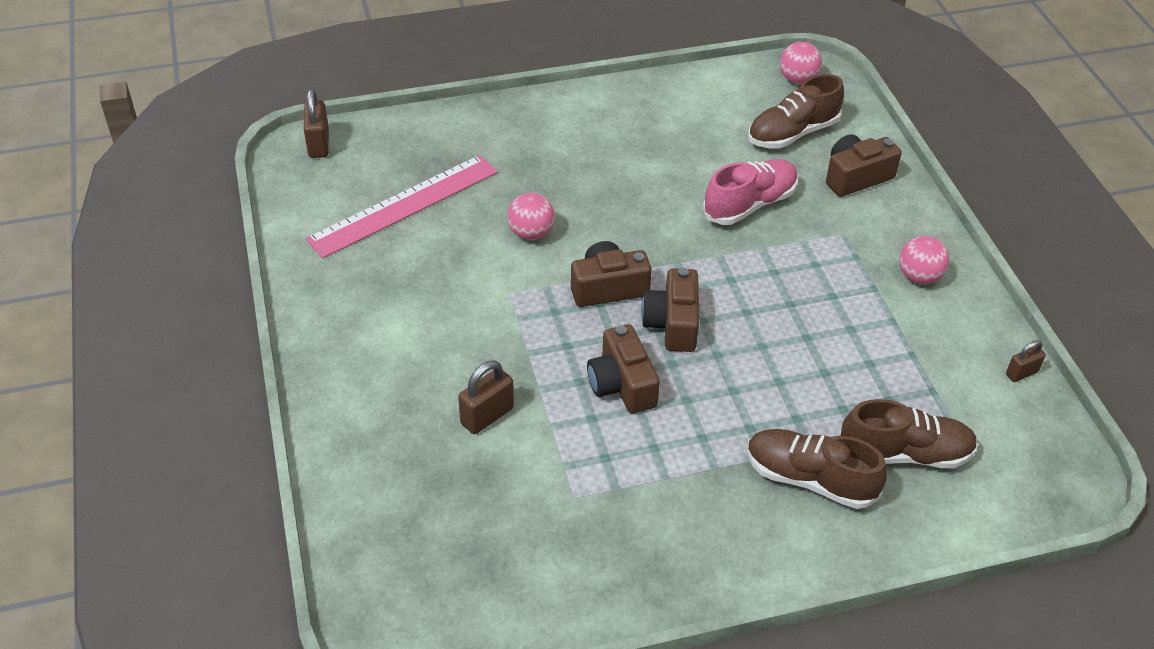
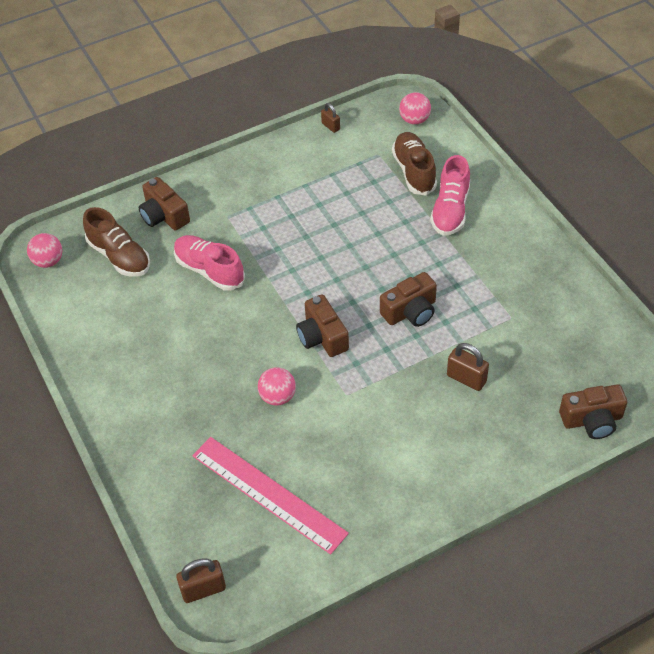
camera: 100 degrees left, 5 degrees up
brown camera [641,267,699,352] -> brown camera moved to [559,384,627,439]
brown shoe [747,429,887,509] -> pink shoe [430,155,470,236]
pink ball [899,236,950,284] -> pink ball moved to [399,92,431,125]

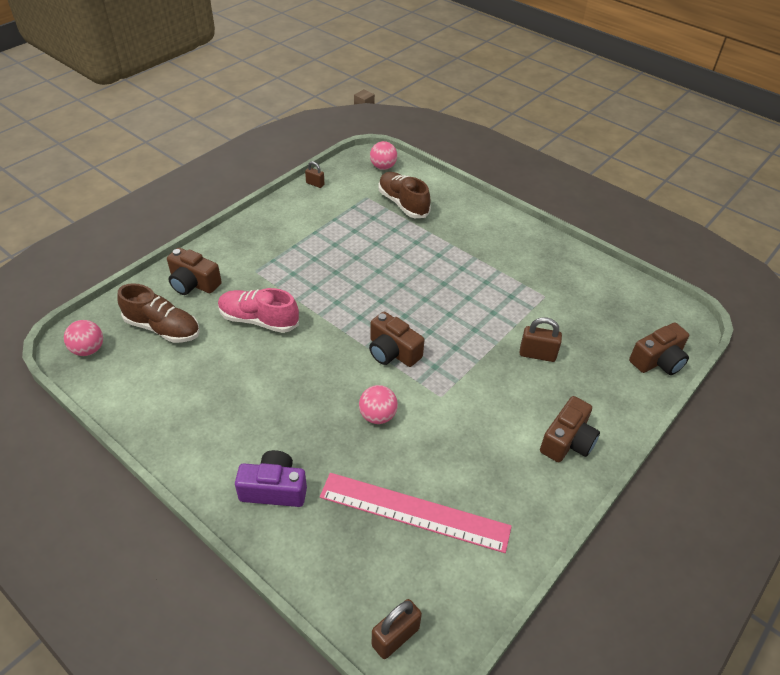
camera: 25 degrees left, 5 degrees down
brown camera [380,272,437,327] -> brown camera moved to [540,396,600,462]
pink shoe [430,155,470,236] -> none
none -> purple camera [235,450,307,507]

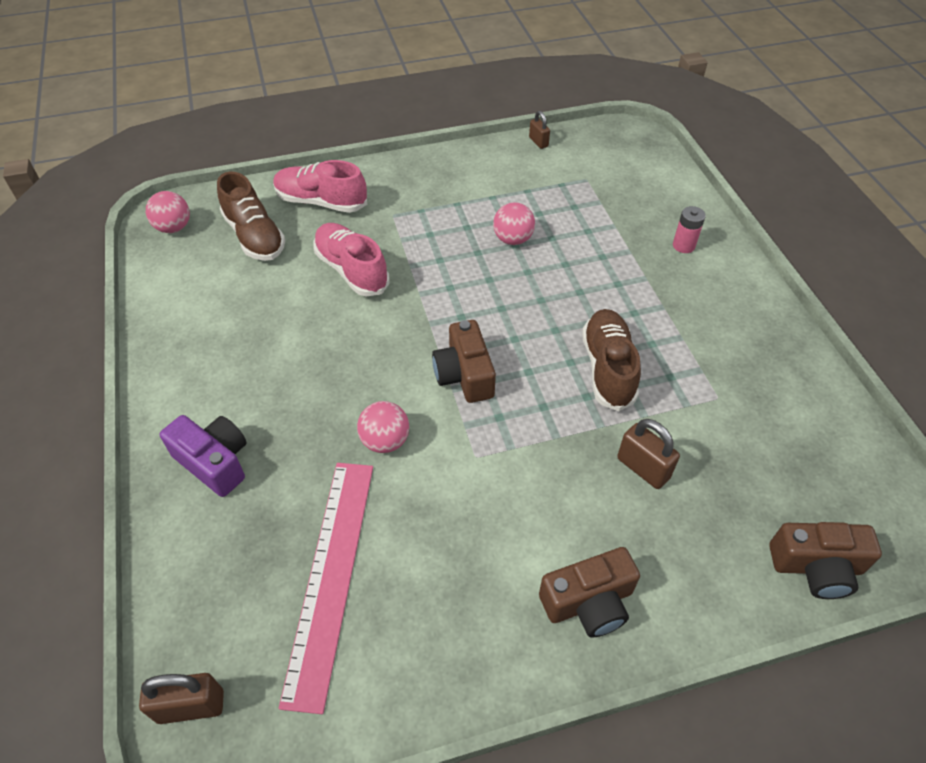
camera: 35 degrees right, 5 degrees up
brown camera [167,248,222,295] -> pink shoe [273,160,367,213]
pink ruler [320,473,512,553] -> pink ruler turned 45 degrees clockwise [279,463,373,714]
pink ball [370,141,397,170] -> pink ball moved to [493,202,535,245]
brown shoe [379,172,431,218] -> brown shoe moved to [582,309,641,411]
none -> pink battery [673,206,706,253]

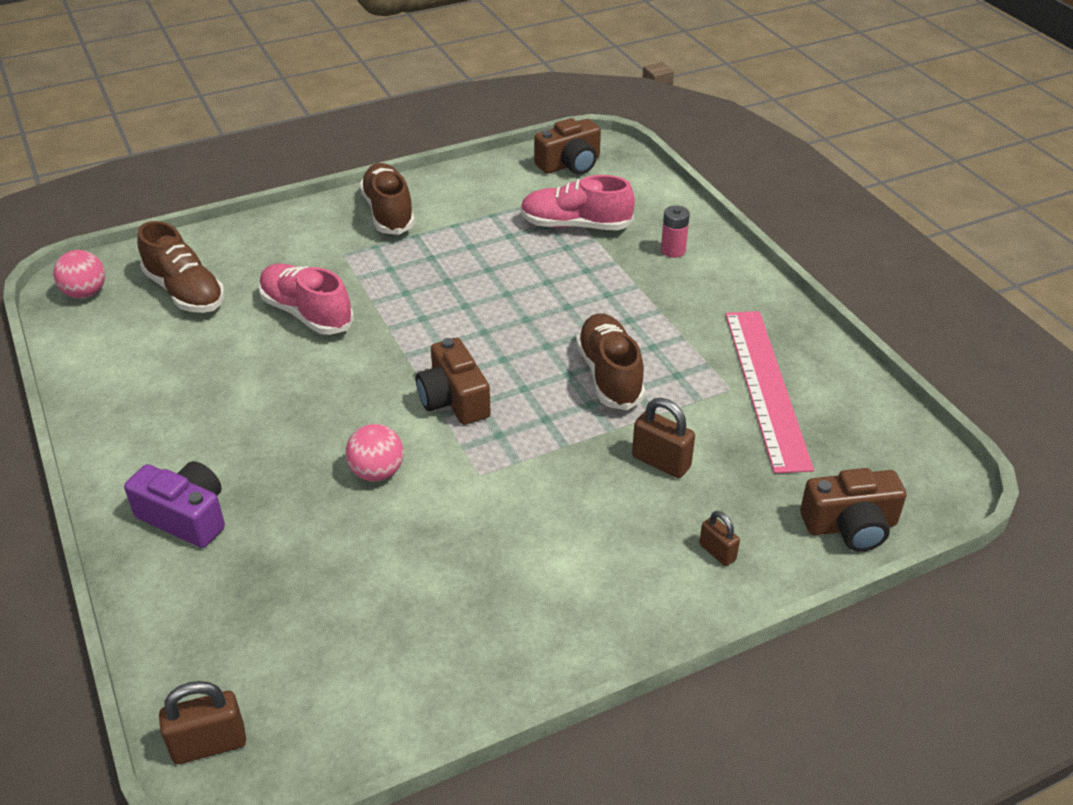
camera: 10 degrees left, 10 degrees down
pink shoe [273,160,367,213] -> pink shoe moved to [520,175,635,230]
pink ruler [279,463,373,714] -> pink ruler moved to [725,311,814,474]
pink ball [493,202,535,245] -> none
brown padlock [529,111,550,149] -> brown padlock moved to [699,511,740,566]
brown camera [539,547,640,638] -> brown camera moved to [534,118,601,175]
none -> brown shoe [360,163,415,235]

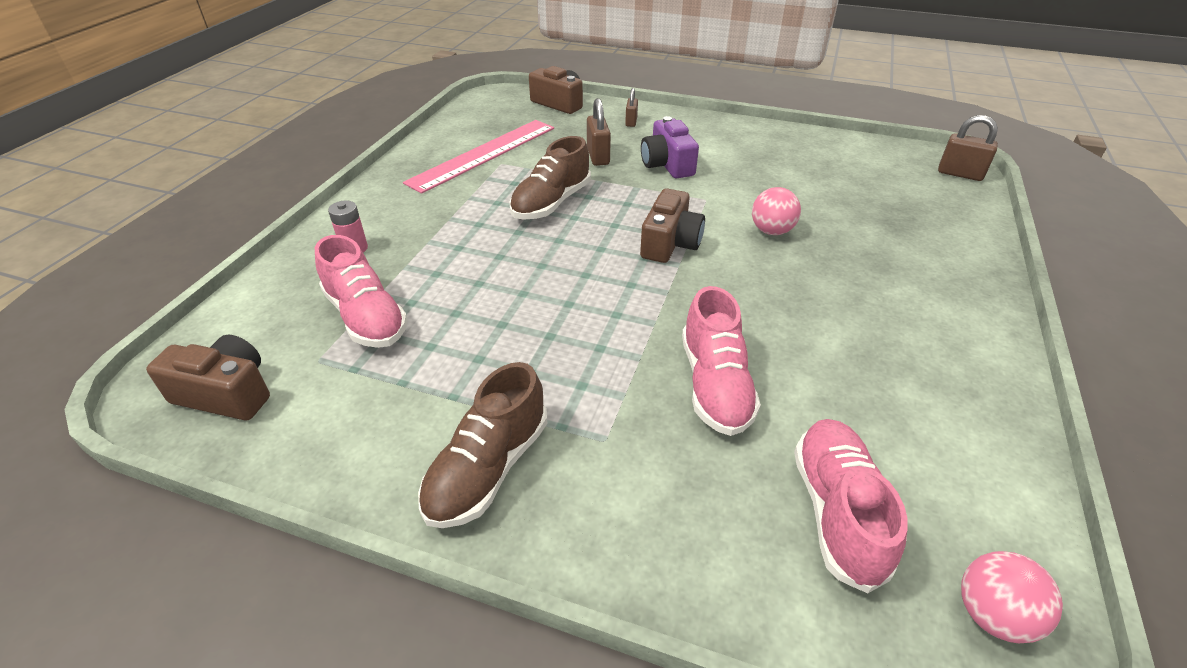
camera: 135 degrees left, 0 degrees up
purple camera [124,461,225,548] -> purple camera moved to [641,116,699,178]
brown shoe [138,221,224,313] -> pink shoe [794,419,908,593]

